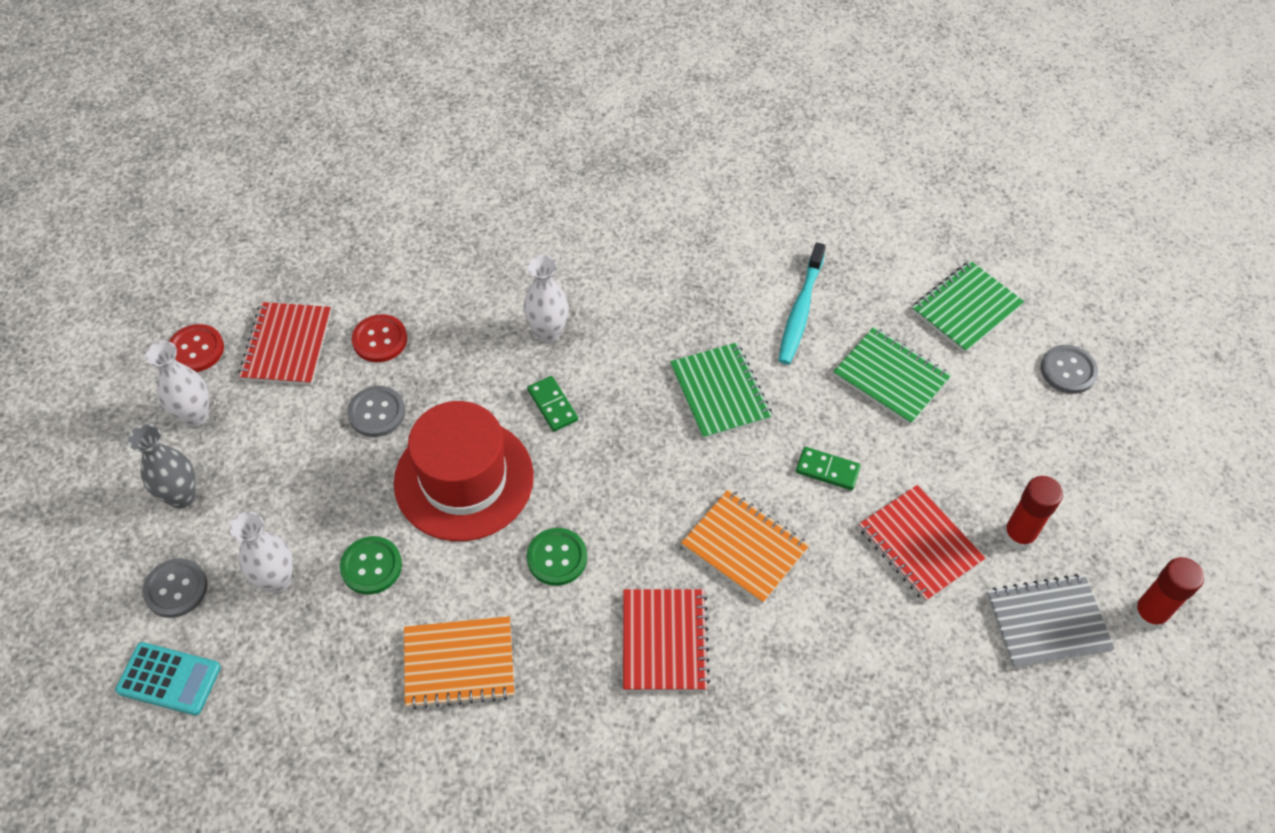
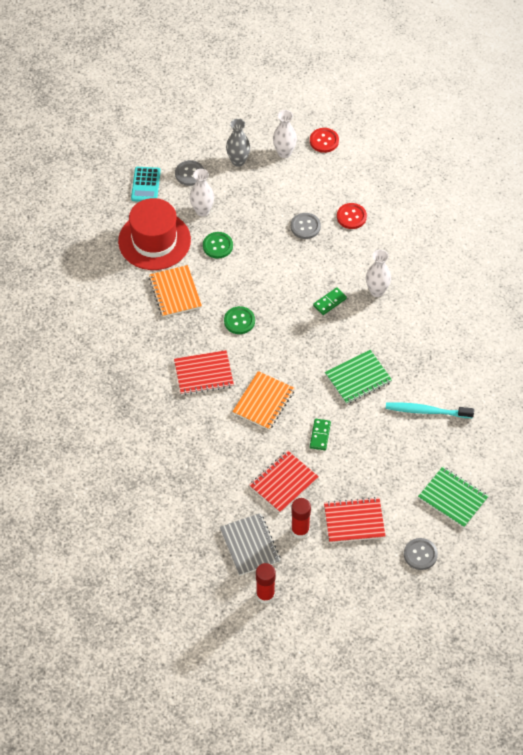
camera: 80 degrees right, 0 degrees up
red notebook [239,302,331,385] -> red notebook moved to [324,497,386,543]
red hat [394,401,534,541] -> red hat moved to [118,198,191,270]
green notebook [833,327,951,425] -> none

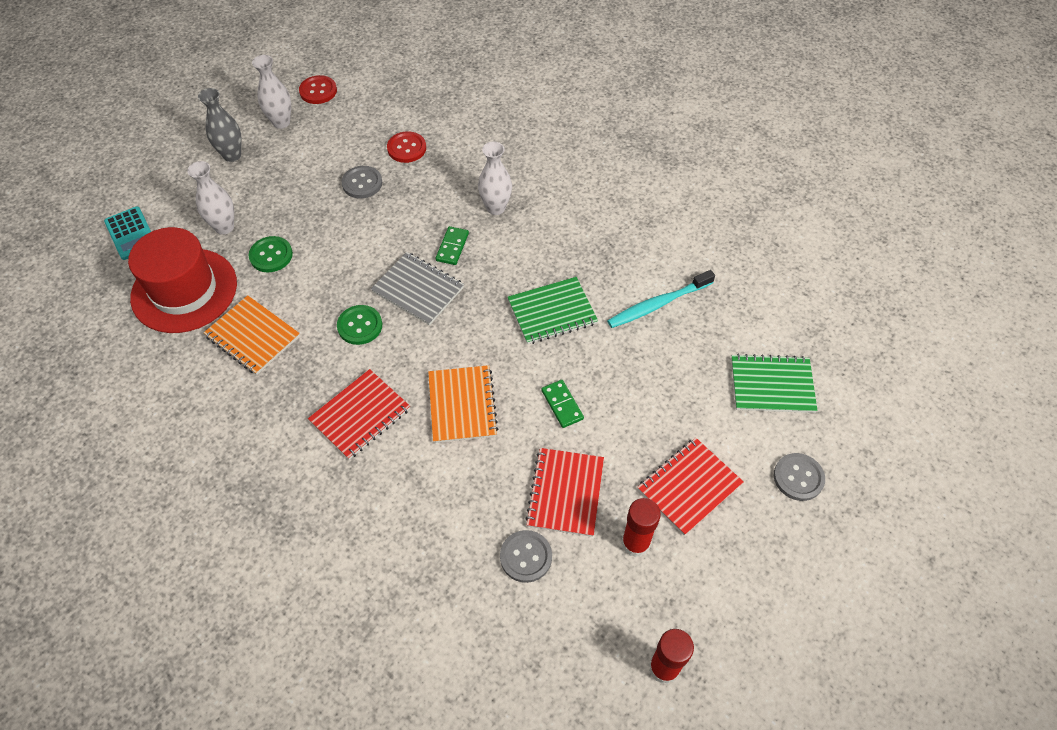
camera: 35 degrees left, 0 degrees up
grey button [175,160,204,186] -> grey button moved to [500,530,552,583]
grey notebook [220,513,281,576] -> grey notebook moved to [371,252,464,325]
green notebook [325,350,392,404] -> green notebook turned 45 degrees clockwise [508,277,598,344]

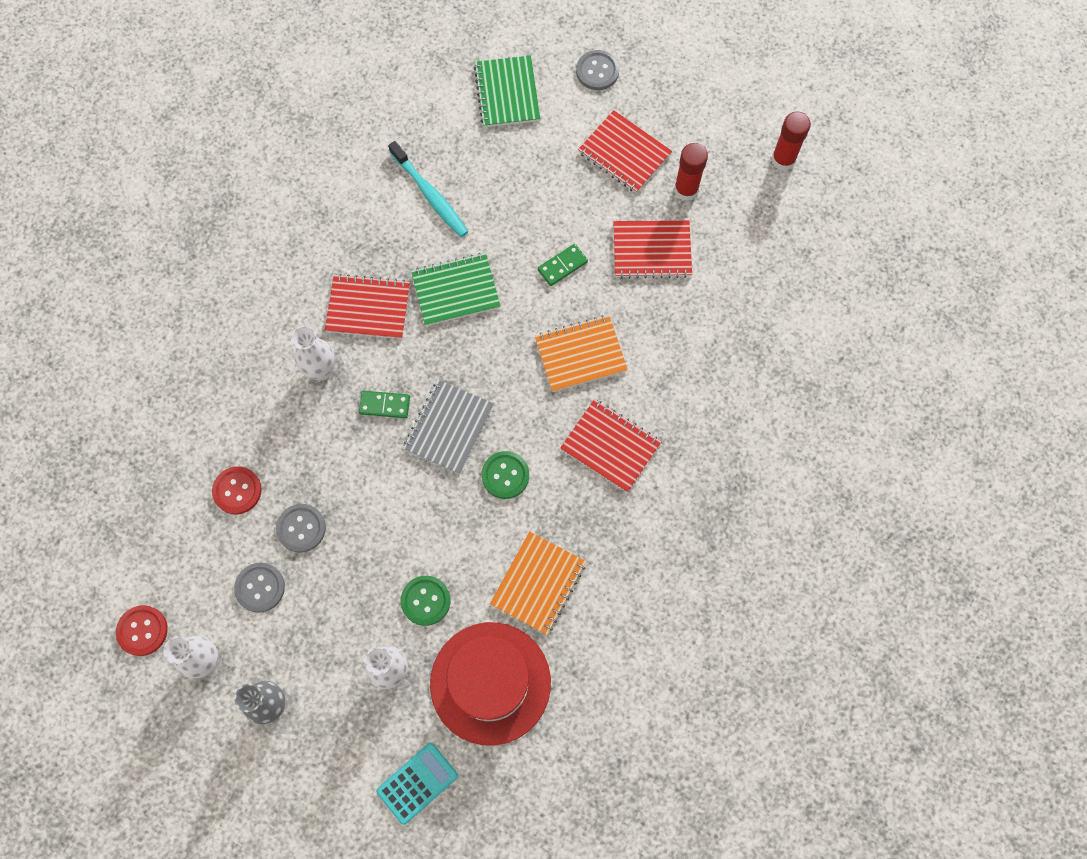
camera: 100 degrees left, 15 degrees up
grey button [500,530,552,583] -> grey button moved to [234,563,285,613]
green notebook [508,277,598,344] -> green notebook turned 75 degrees counterclockwise [411,253,500,326]
none -> red notebook [325,274,410,339]

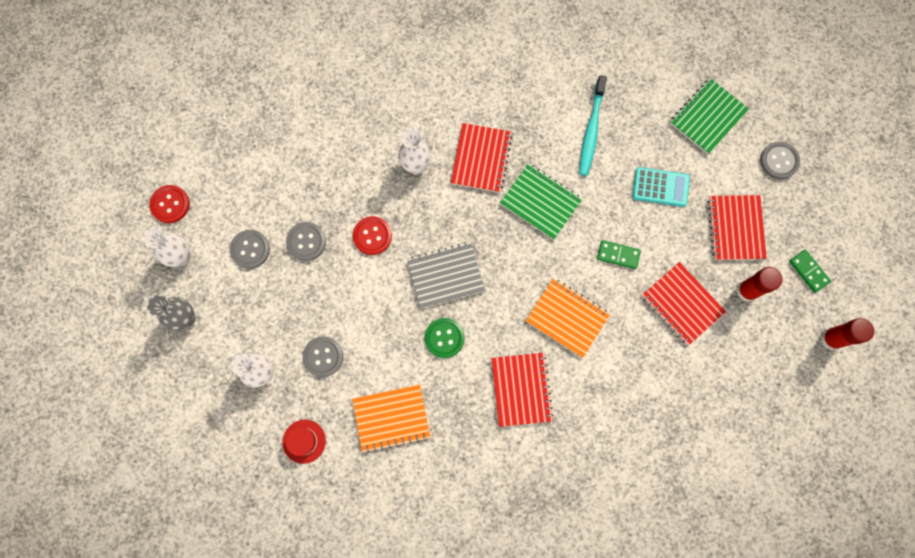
camera: 50 degrees right, 5 degrees up
red button [212,466,262,514] -> red button moved to [353,216,392,255]
red notebook [325,274,410,339] -> red notebook turned 45 degrees clockwise [451,123,513,193]
green domino [359,391,410,418] -> green domino moved to [789,250,831,293]
turquoise calculator [376,743,458,825] -> turquoise calculator moved to [632,167,690,207]
green button [401,576,450,626] -> grey button [302,336,343,377]
red hat [430,622,551,745] -> red hat [282,420,326,464], size x0.44

